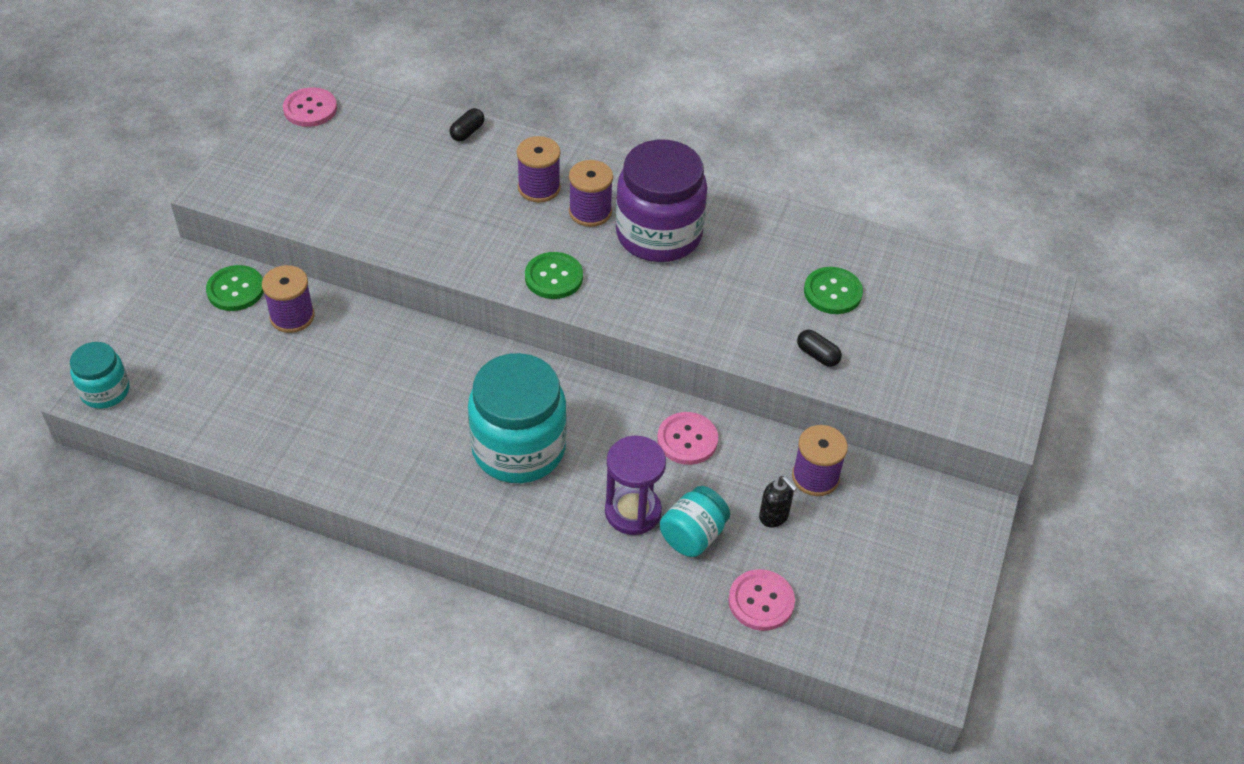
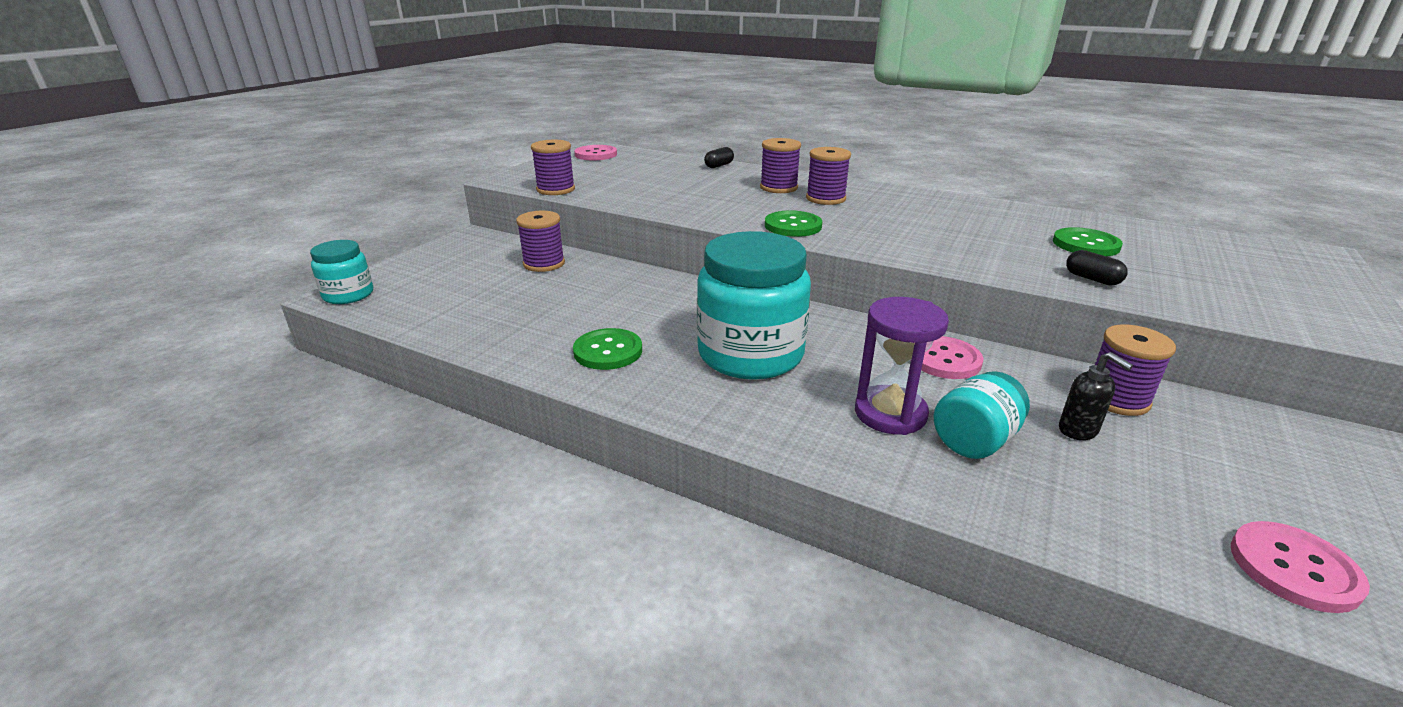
camera: 10 degrees right, 20 degrees down
green button [206,265,264,311] -> green button moved to [573,328,642,370]
purple jar [615,140,708,262] -> none
pink button [728,569,795,631] -> pink button moved to [1231,521,1370,613]
none -> purple spool [531,140,575,195]

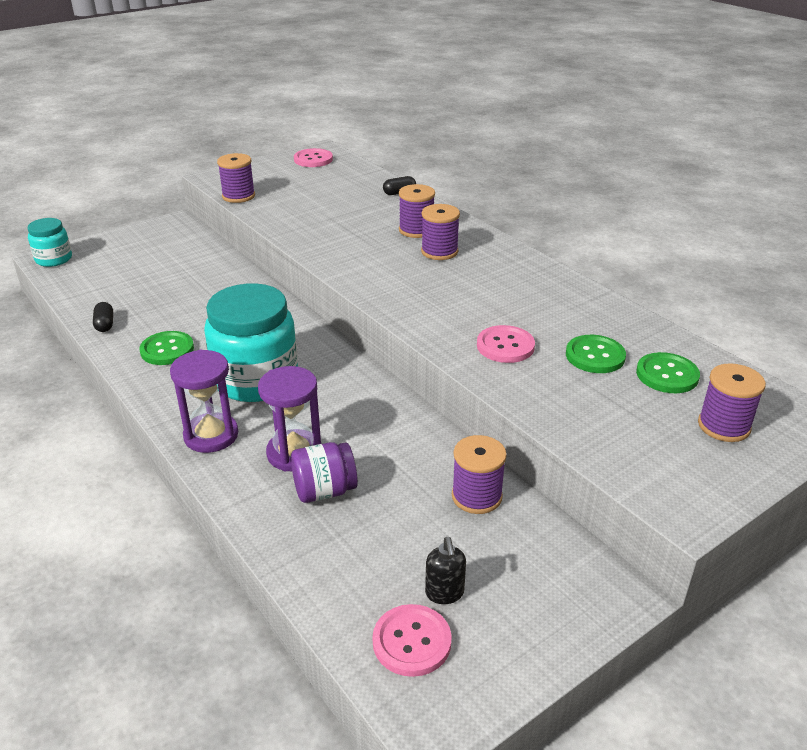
camera: 25 degrees right, 5 degrees up
purple spool [516,211,565,272] -> purple spool moved to [698,363,766,442]
green button [765,210,822,237] -> green button moved to [636,352,700,393]
pink button [910,336,983,379] -> pink button moved to [477,325,535,363]
turquoise jar [934,371,1030,459] -> purple jar [291,442,358,503]
black soap dispenser [1059,352,1133,440] -> black soap dispenser moved to [425,537,466,604]
black capsule [1066,250,1128,286] -> black capsule moved to [93,302,113,332]
none -> purple hourglass [170,350,238,453]

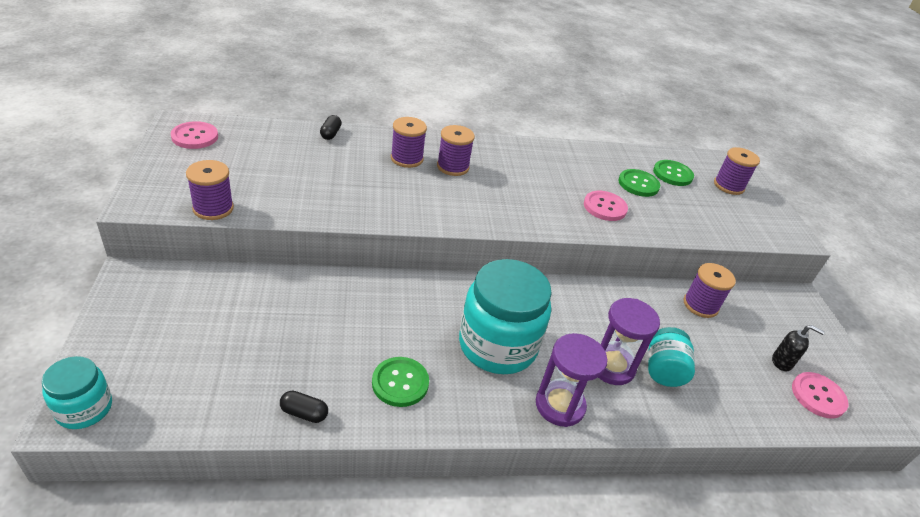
camera: 65 degrees left, 5 degrees up
purple jar [291,442,358,503] -> turquoise jar [648,327,695,387]

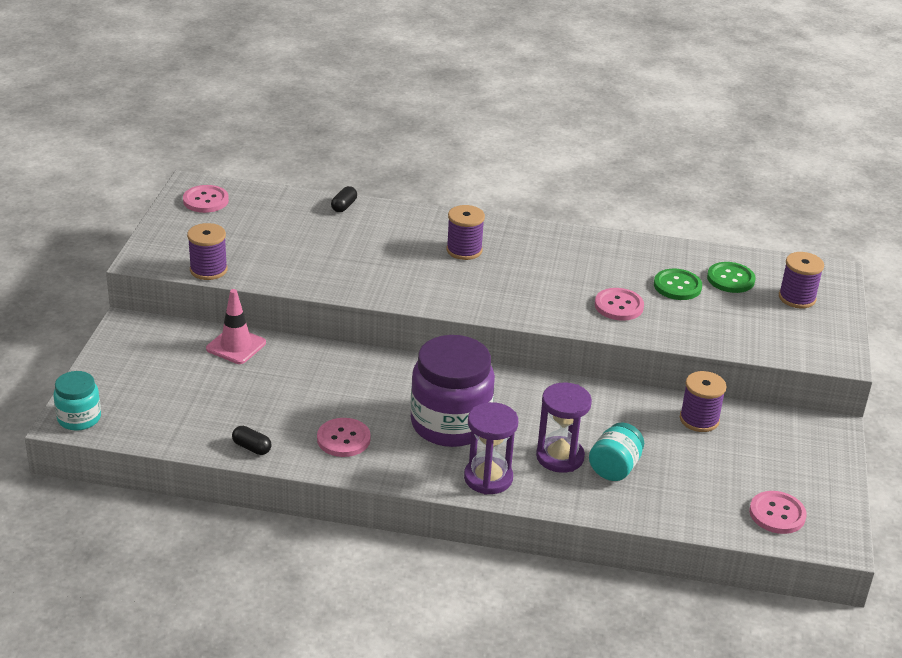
camera: 20 degrees right, 5 degrees down
green button [372,357,429,407] -> pink button [317,418,371,457]
purple spool [391,117,427,168] -> none
turquoise jar [459,259,552,374] -> purple jar [410,335,495,447]
black soap dispenser [772,325,825,371] -> none
none -> pink traffic cone [206,289,266,364]

